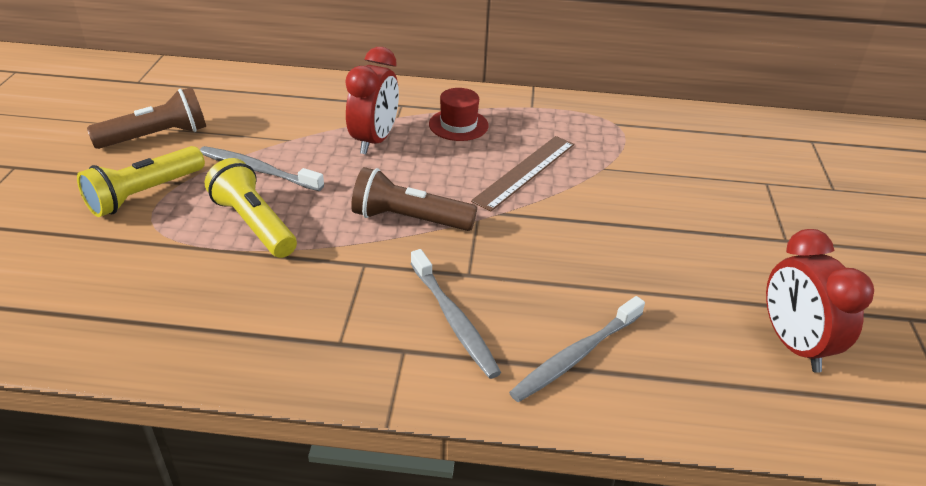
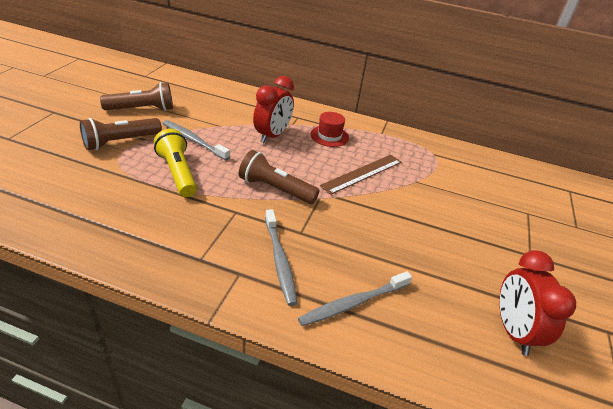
camera: 10 degrees right, 0 degrees up
yellow flashlight [77,146,205,217] -> brown flashlight [80,118,162,150]

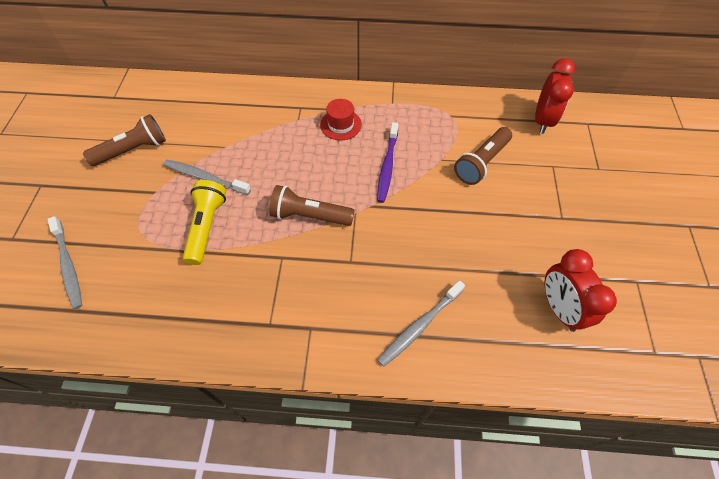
camera: 10 degrees left, 20 degrees up
brown flashlight [80,118,162,150] -> brown flashlight moved to [454,127,512,185]
yellow flashlight [154,129,197,197] -> yellow flashlight turned 45 degrees clockwise [183,180,226,265]
red clock [253,76,294,143] -> red clock moved to [535,58,575,134]
grey toothbrush [265,209,297,306] -> grey toothbrush moved to [47,216,82,309]
brown ruler [320,155,402,195] -> purple toothbrush [377,122,399,203]

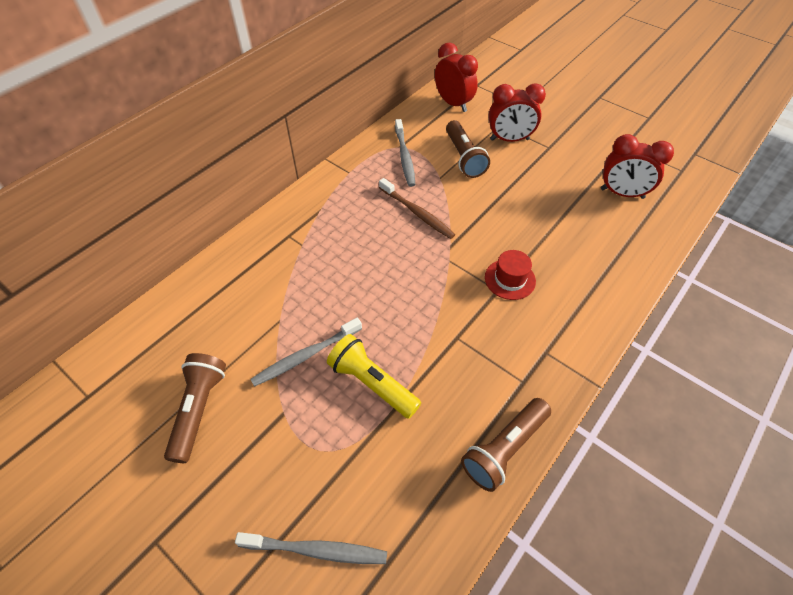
camera: 55 degrees left, 5 degrees down
brown flashlight [269,185,355,226] -> brown flashlight moved to [461,398,551,492]
red hat [320,99,362,140] -> red hat moved to [485,250,536,300]
purple toothbrush [377,122,399,203] -> brown toothbrush [379,178,455,239]
grey toothbrush [377,281,465,367] -> grey toothbrush moved to [395,119,415,187]
none -> red clock [489,83,546,142]

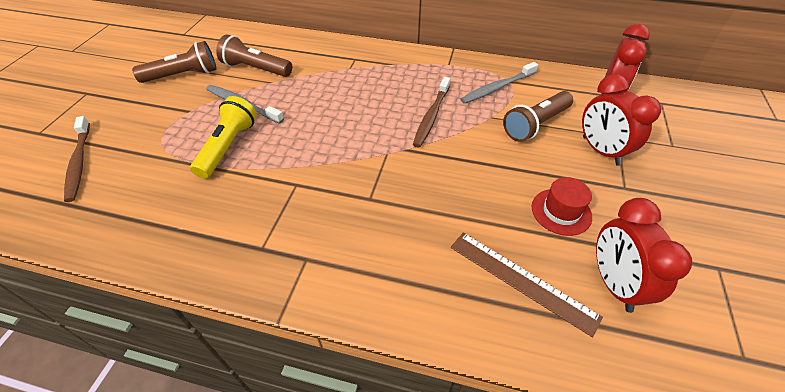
camera: 65 degrees right, 5 degrees down
grey toothbrush [235,532,387,564] -> brown toothbrush [64,116,90,202]
brown flashlight [461,398,551,492] -> brown flashlight moved to [216,35,292,77]
red hat [485,250,536,300] -> red hat moved to [532,177,592,236]
none -> brown ruler [451,233,603,338]

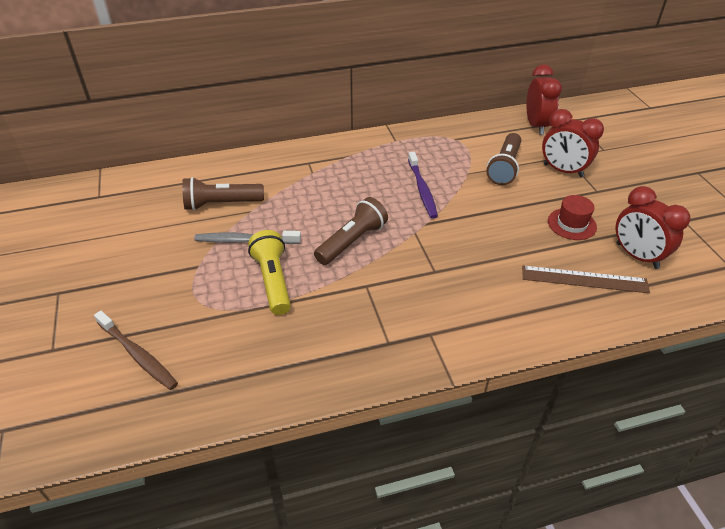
camera: 30 degrees left, 5 degrees down
brown flashlight [132,41,217,83] -> brown flashlight moved to [314,197,388,265]
brown toothbrush [413,77,450,147] -> purple toothbrush [408,152,438,219]
grey toothbrush [460,62,538,104] -> none

